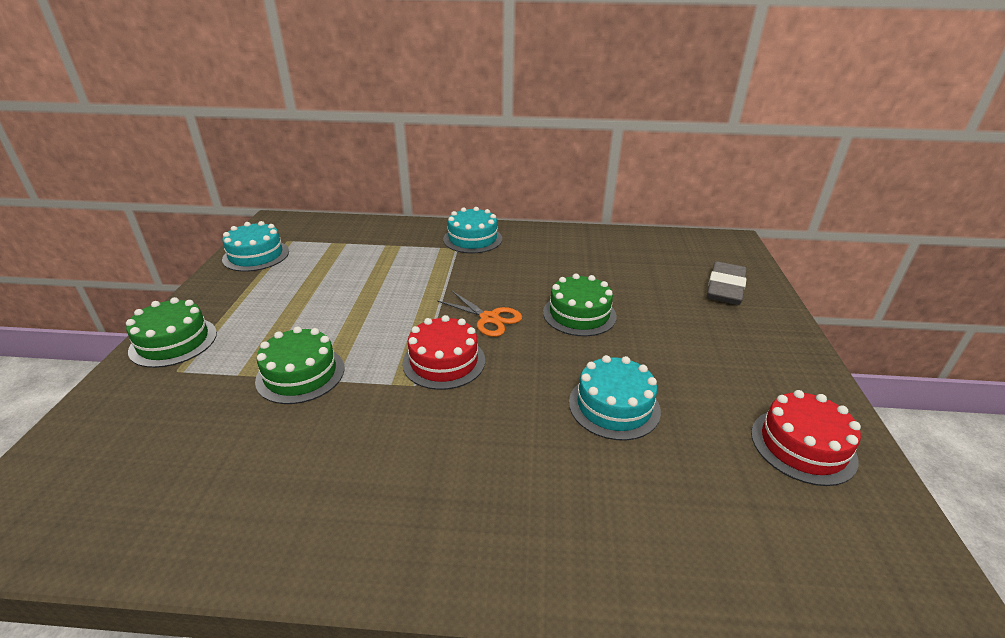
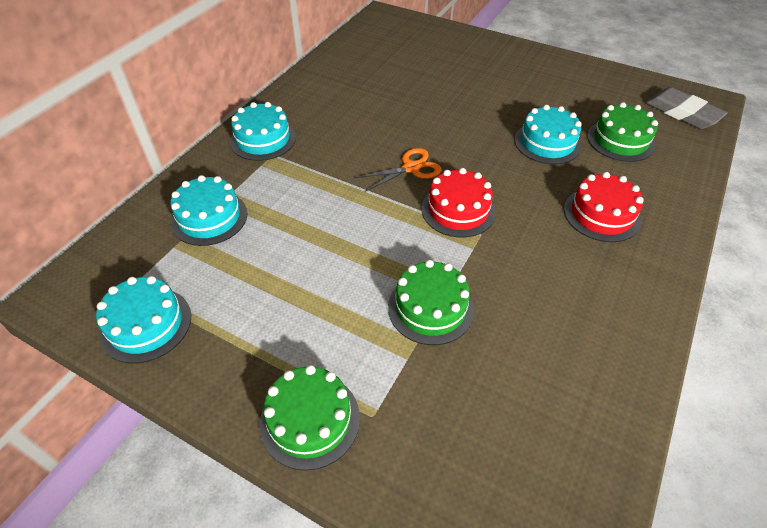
camera: 65 degrees left, 15 degrees up
green cake [543,274,617,336] -> green cake moved to [587,102,658,162]
grey eraser [707,262,747,305] -> grey eraser moved to [645,87,728,129]
red cake [751,390,861,486] -> red cake moved to [564,172,644,242]
none -> turquoise cake [170,175,247,246]

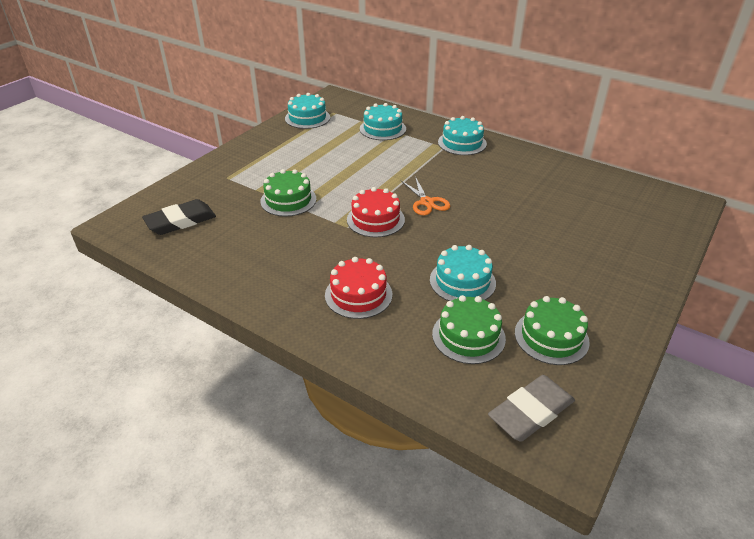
camera: 95 degrees right, 10 degrees down
green cake [260,365,360,470] -> green cake moved to [515,296,590,365]
none -> black eraser [142,199,216,235]

